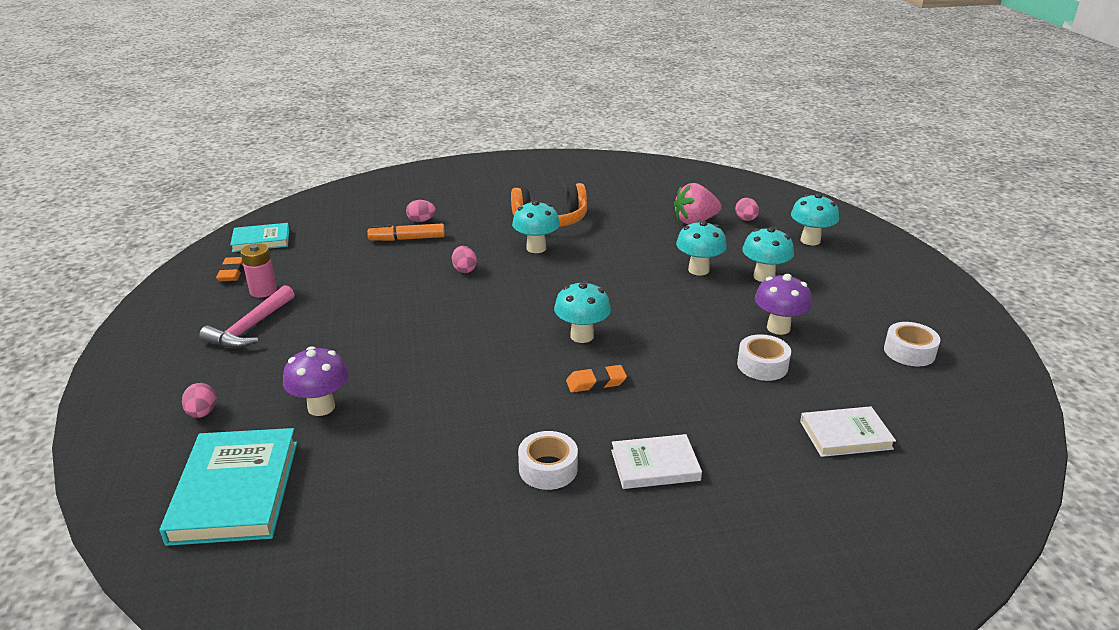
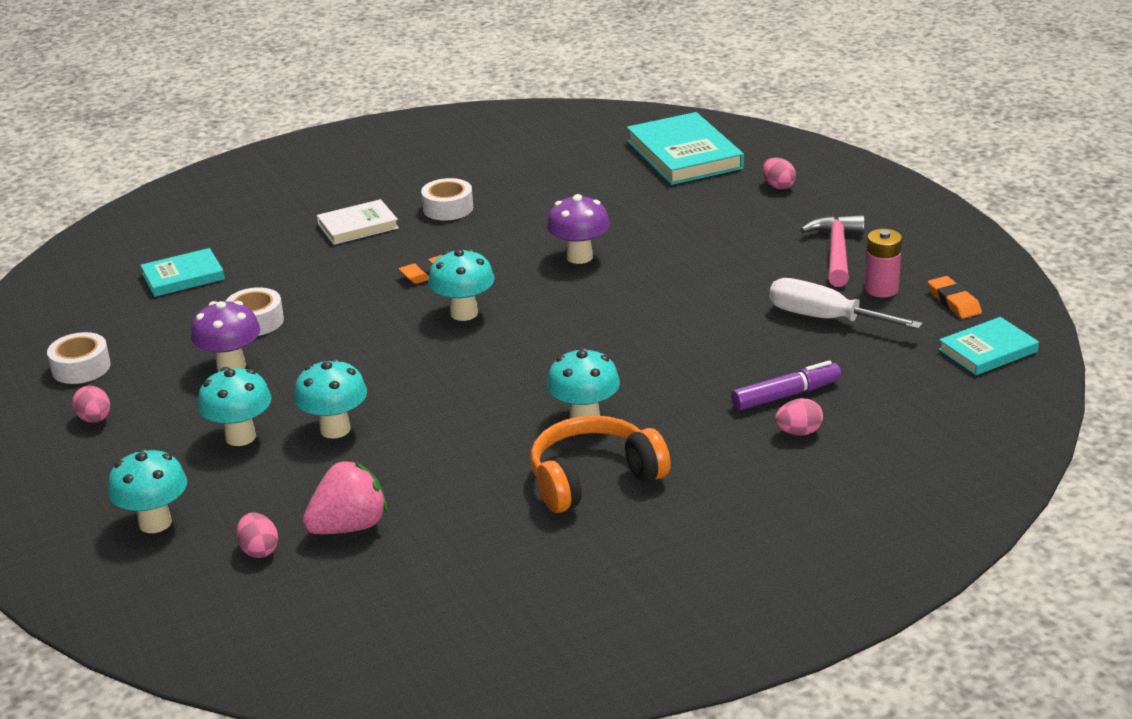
camera: 165 degrees right, 0 degrees up
purple mushroom [283,346,349,416] -> purple mushroom moved to [547,194,610,264]
orange marker [367,224,445,241] -> purple marker [731,360,841,411]
pink egg [452,246,477,273] -> pink egg moved to [72,386,110,423]
white book [800,406,896,457] -> turquoise book [140,248,225,297]
none -> white screwdriver [769,278,923,329]

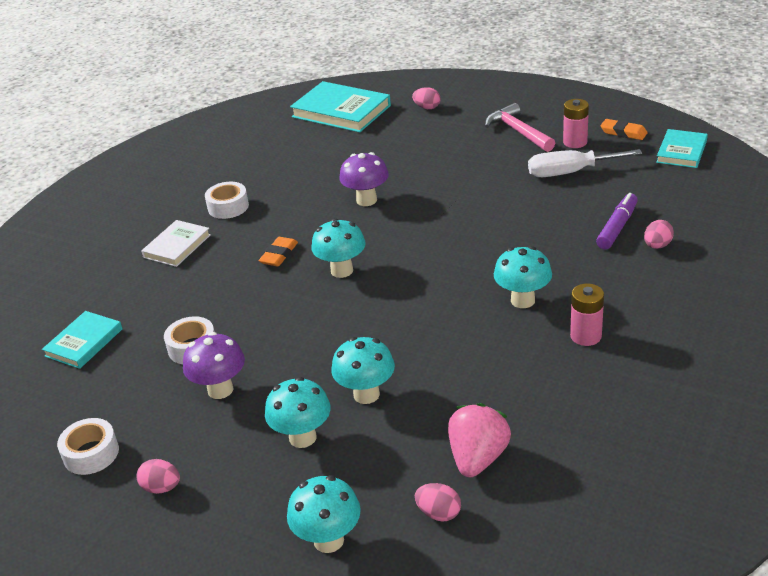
camera: 35 degrees left, 5 degrees up
orange headphones [530,415,671,513] -> pink battery [570,284,604,346]

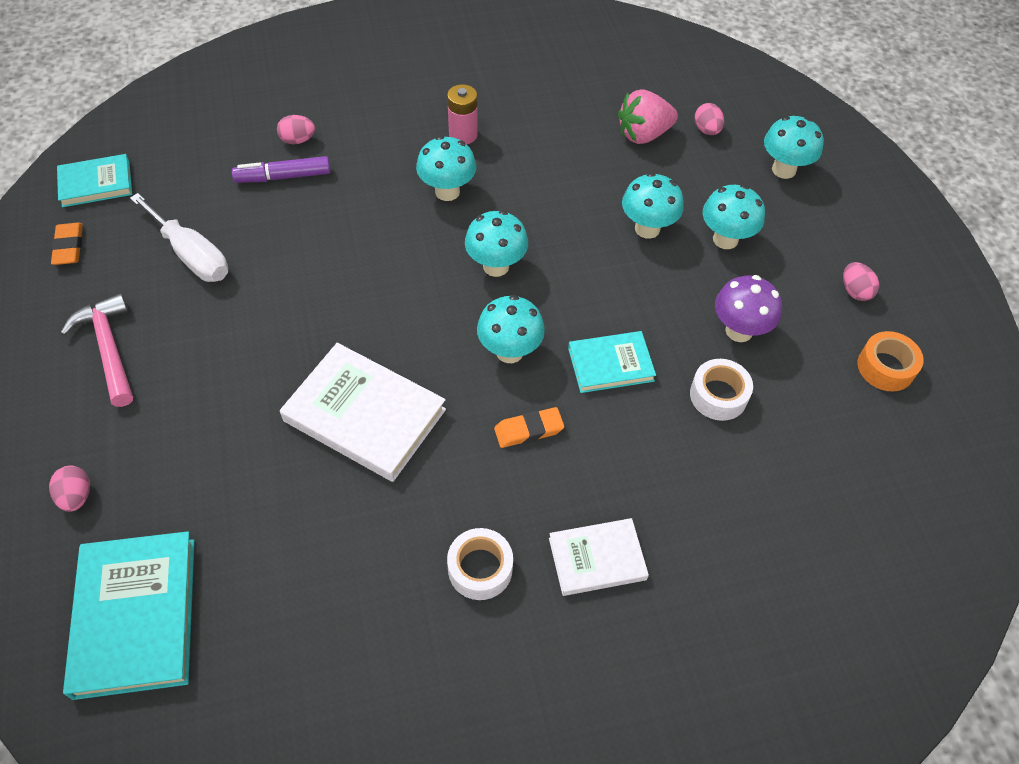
camera: 135 degrees left, 20 degrees up
turquoise book [42,311,123,369] -> turquoise book moved to [568,331,656,393]
white tape [57,418,119,475] -> orange tape [857,331,924,391]
purple mushroom [339,152,389,206] -> white book [280,343,446,482]
pink hammer [485,103,555,152] -> pink hammer turned 135 degrees clockwise [61,293,133,407]
pink battery [563,99,589,148] -> none
none -> turquoise mushroom [465,210,528,277]

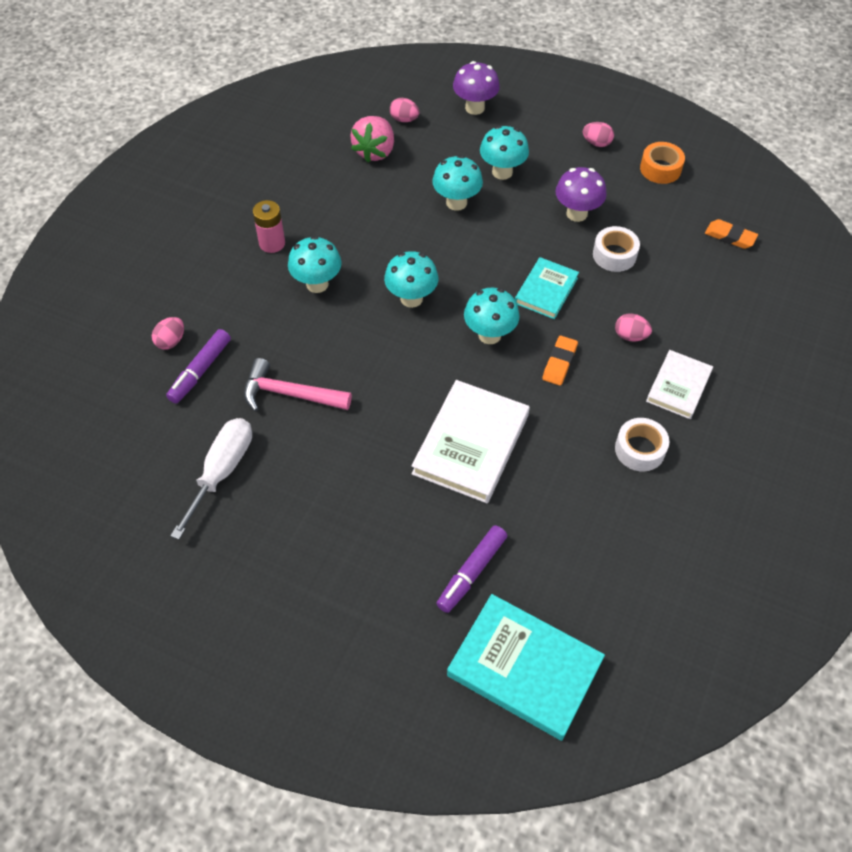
camera: 50 degrees left, 0 degrees up
pink egg [49,466,90,512] -> pink egg moved to [615,314,652,341]
orange eraser [51,223,83,265] -> orange eraser moved to [705,219,758,249]
turquoise book [57,154,132,207] -> none
pink hammer [61,293,133,407] -> pink hammer moved to [244,358,352,412]
white screwdriver [130,193,228,282] -> white screwdriver turned 60 degrees counterclockwise [170,418,252,539]
white book [280,343,446,482] -> white book turned 45 degrees counterclockwise [411,380,530,503]
turquoise mushroom [764,116,824,179] -> purple mushroom [453,61,500,115]
none -> purple marker [436,525,507,613]

